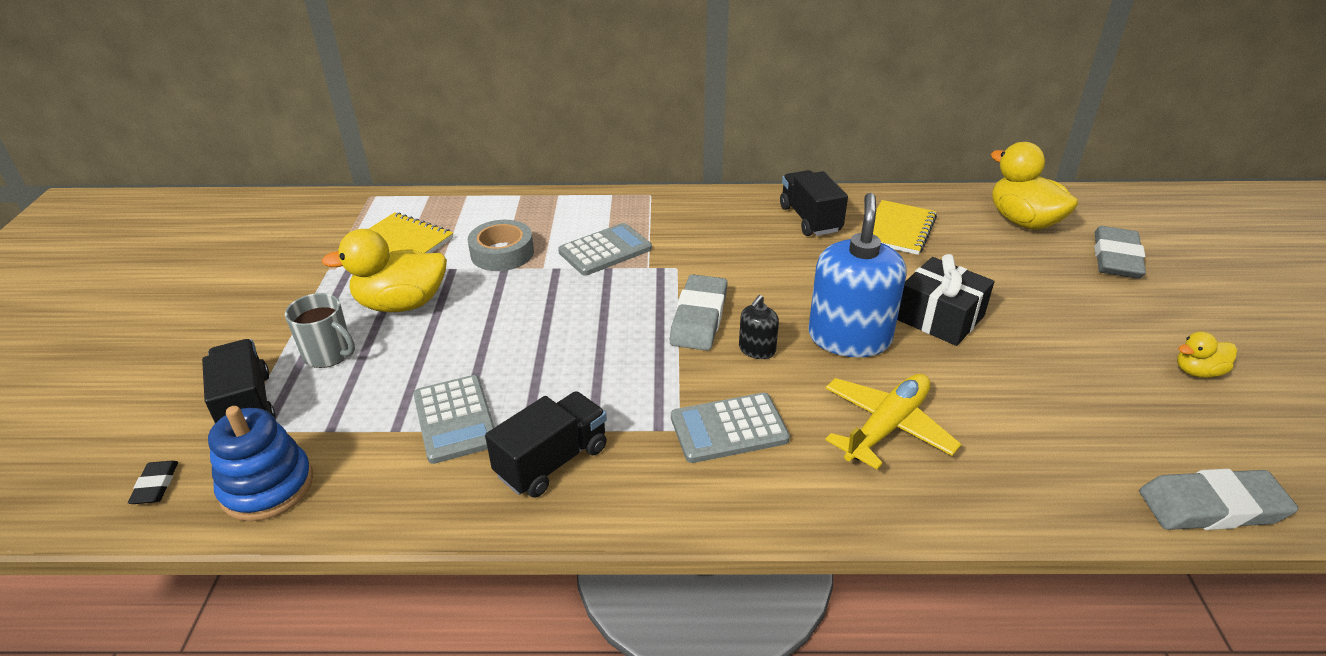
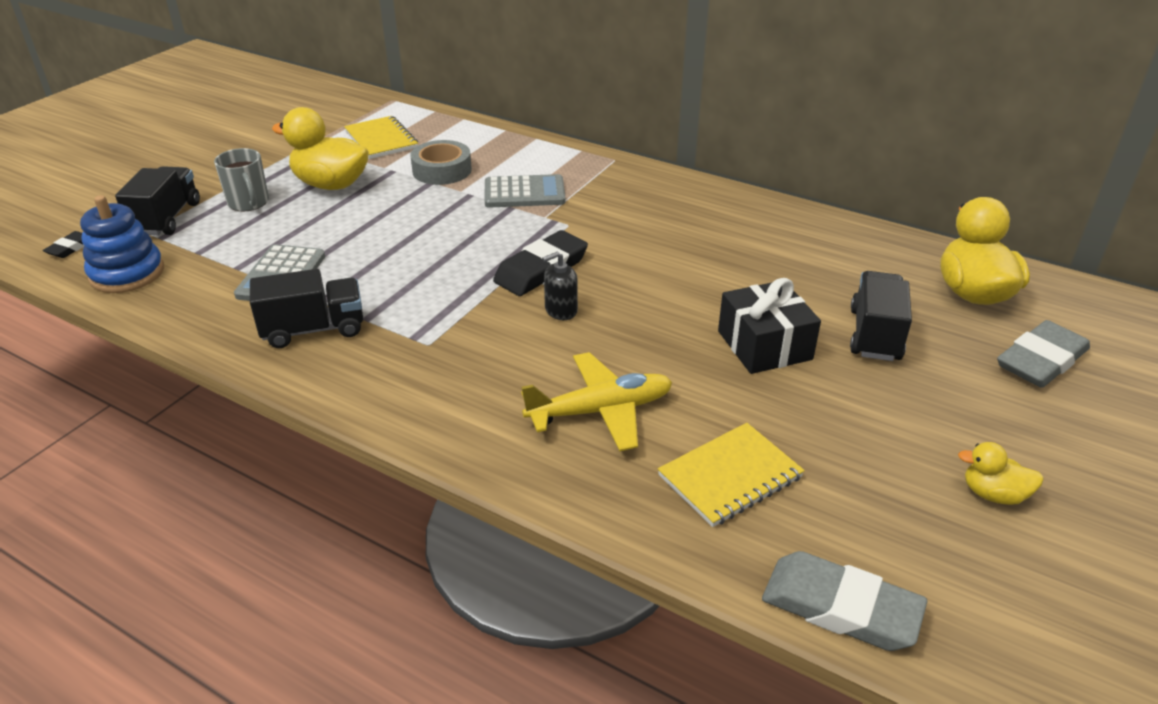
camera: 30 degrees right, 0 degrees up
grey eraser [670,274,728,351] -> black eraser [493,230,588,296]
grey calculator [671,393,790,463] -> none
black truck [780,170,848,236] -> black truck moved to [850,271,912,361]
blue soap dispenser [808,193,907,357] -> none
yellow notebook [873,200,937,255] -> yellow notebook moved to [658,423,805,527]

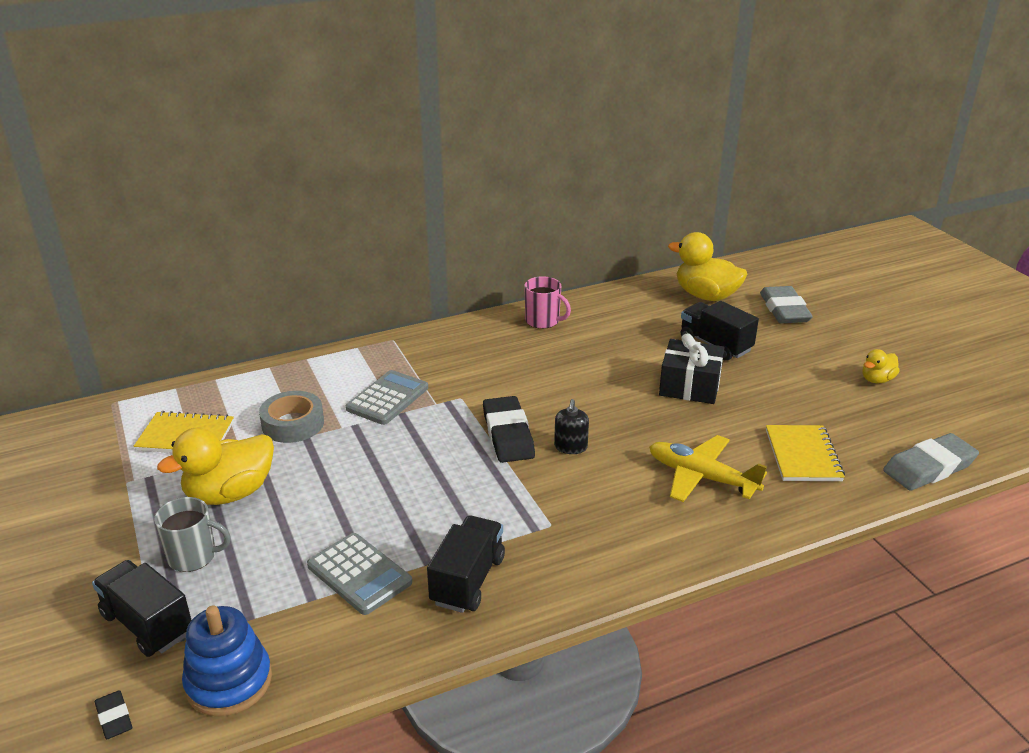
camera: 55 degrees left, 5 degrees down
yellow plane [521,352,673,451] -> yellow plane turned 75 degrees counterclockwise [649,435,767,502]
none -> pink mug [524,276,571,329]

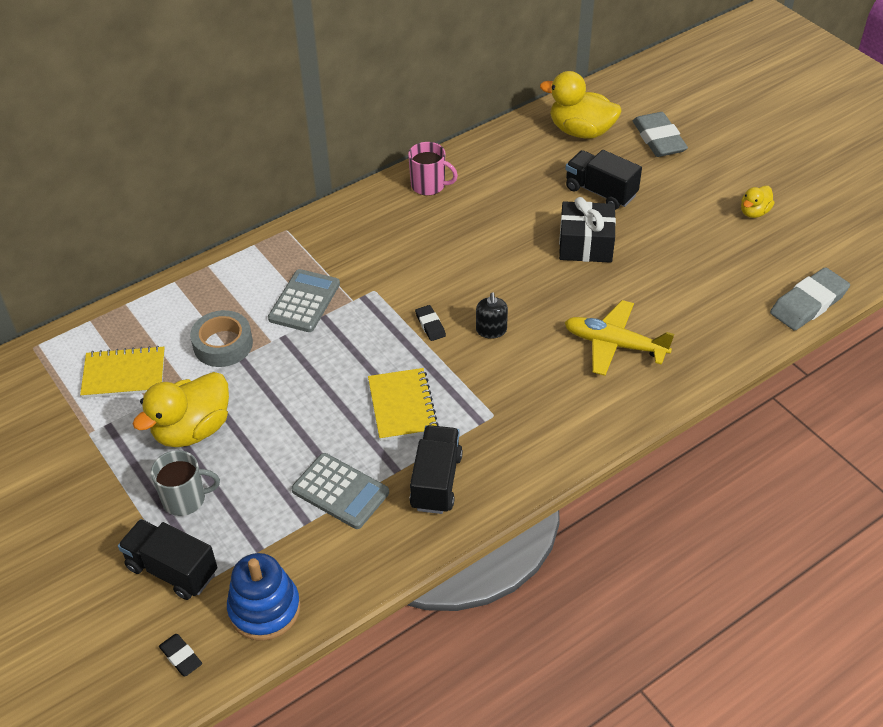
camera: 10 degrees left, 15 degrees up
black eraser [483,396,535,463] -> black eraser [415,305,446,341], size x0.50
yellow notebook [766,425,845,481] -> yellow notebook moved to [368,368,439,441]

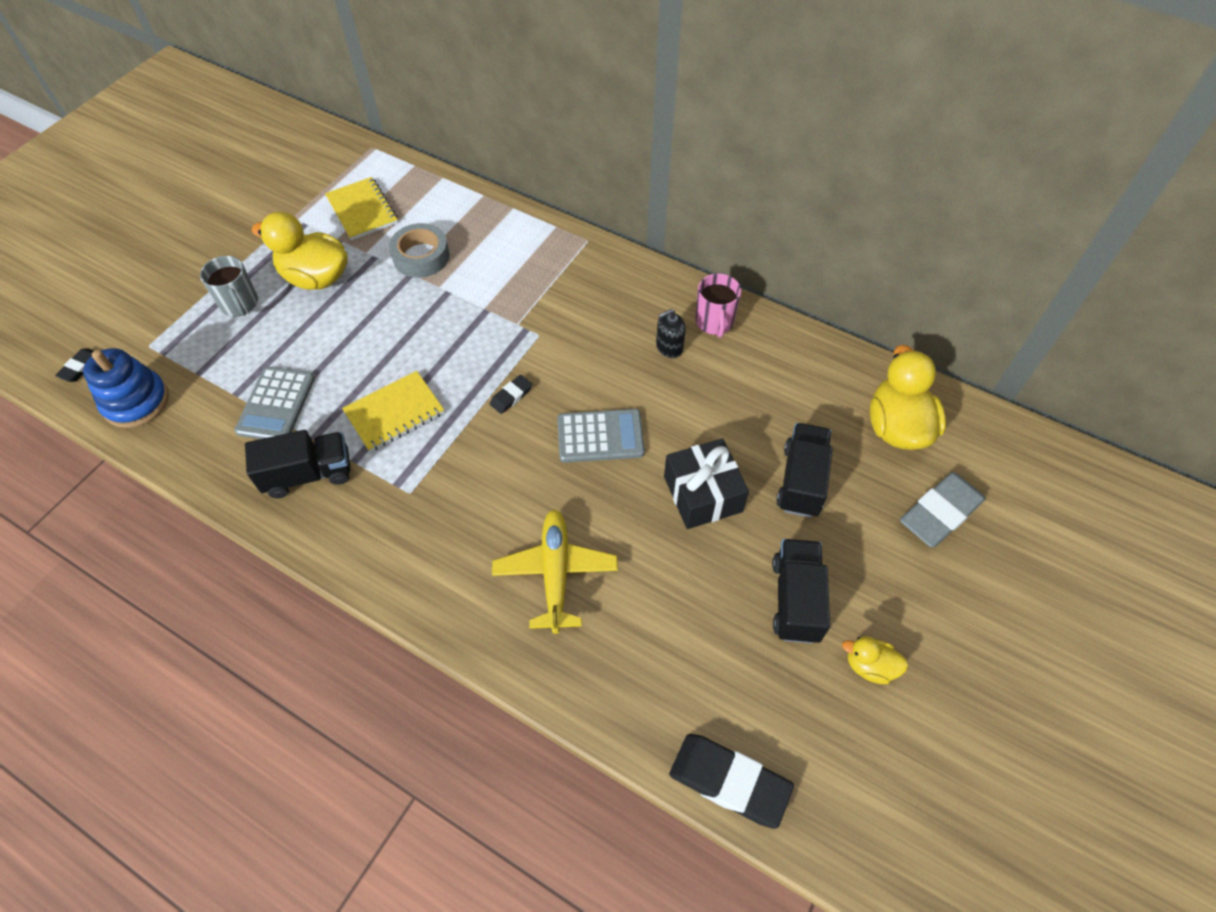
camera: 65 degrees right, 10 degrees up
black truck [118,519,217,600] -> black truck moved to [772,539,830,644]
grey calculator [268,269,340,332] -> grey calculator moved to [557,409,645,463]
black soap dispenser [476,292,508,339] -> black soap dispenser moved to [656,309,686,358]
grey eraser [770,267,850,331] -> black eraser [669,734,794,829]

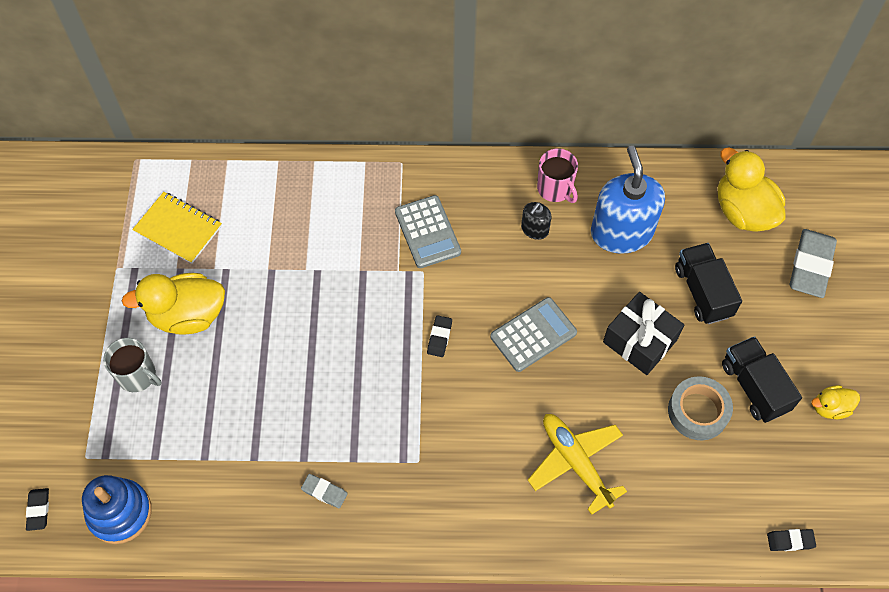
camera: 30 degrees left, 5 degrees up
grey calculator [234,367,315,439] -> grey calculator moved to [395,195,461,268]
black truck [245,430,351,498] -> grey eraser [301,474,348,508]
yellow notebook [342,371,444,452] -> none
grey tape [389,223,450,278] -> grey tape moved to [668,376,733,440]
black eraser [669,734,794,829] -> black eraser [767,529,816,551], size x0.50
none -> blue soap dispenser [591,146,665,254]

